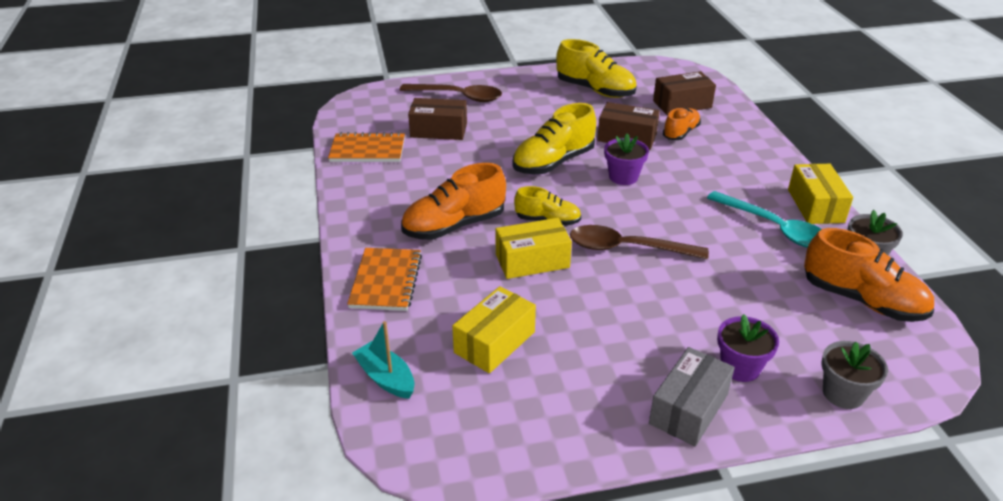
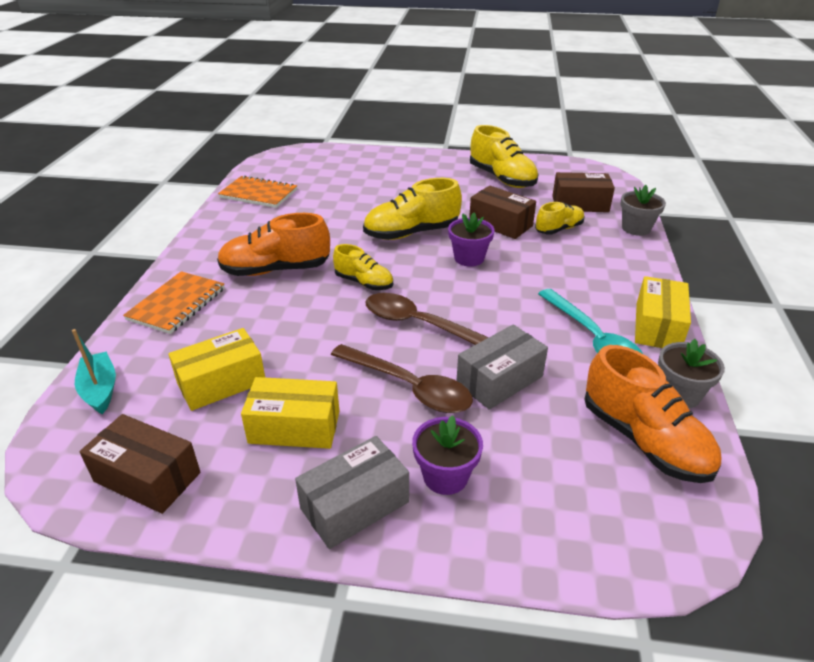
camera: 20 degrees right, 0 degrees up
brown spoon [400,84,502,102] -> brown spoon moved to [331,344,473,413]
brown box [408,98,467,140] -> brown box moved to [79,414,200,514]
yellow box [496,218,572,279] -> yellow box moved to [241,377,339,449]
orange shoe [663,108,701,140] -> yellow shoe [535,202,584,235]
grey flower pot [822,341,888,409] -> grey flower pot moved to [620,185,666,236]
none -> grey box [456,325,548,410]

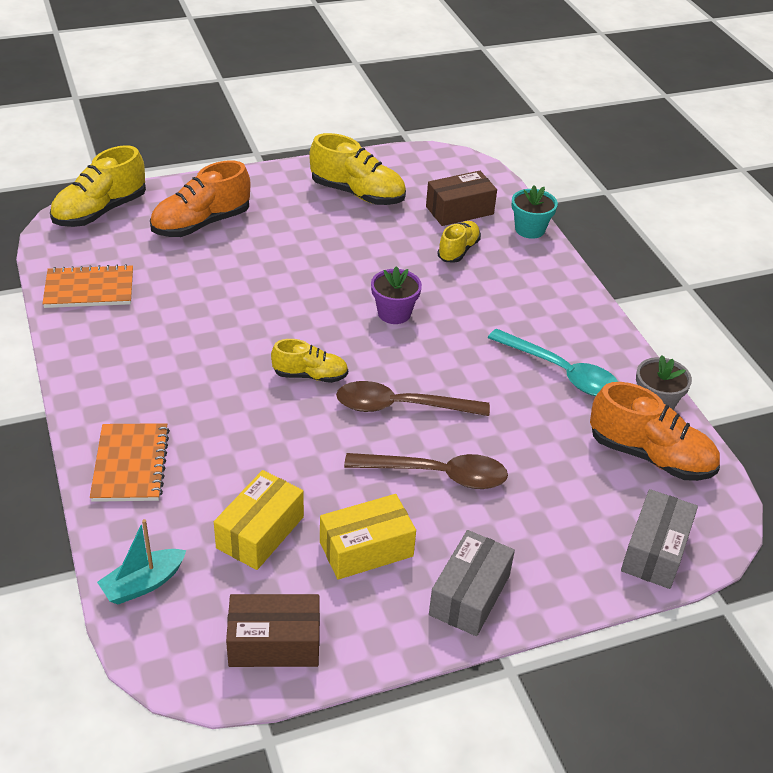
camera: 30 degrees left, 5 degrees up
turquoise boat [72,329,116,414] -> turquoise boat turned 75 degrees counterclockwise [97,519,186,605]
orange shoe [217,213,330,276] -> orange shoe moved to [150,161,250,237]
yellow shoe [363,178,462,240] -> yellow shoe moved to [50,145,146,227]
purple flower pot [412,415,483,495] -> none
grey box [456,325,548,410] -> grey box moved to [621,489,698,589]
brown box [469,186,536,239] -> none
grey flower pot [620,185,666,236] -> turquoise flower pot [512,185,558,239]
yellow box [635,276,691,348] -> none

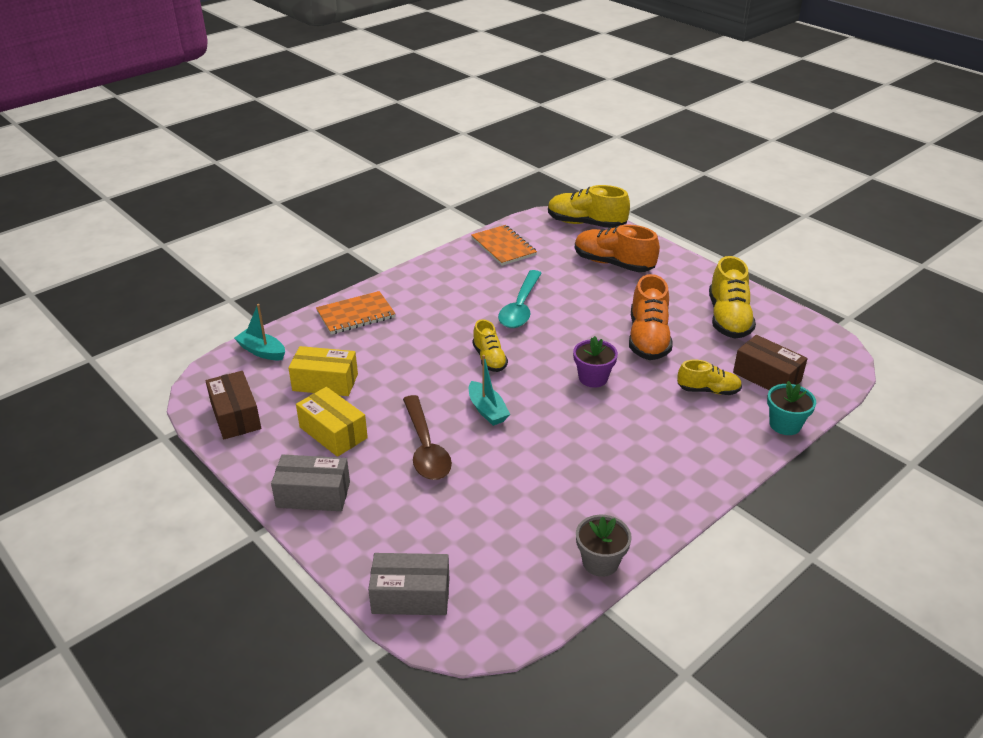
camera: 70 degrees right, 5 degrees down
brown spoon [336,381,490,416] -> turquoise boat [469,355,510,426]
turquoise spoon [488,329,618,396] -> turquoise spoon moved to [498,270,542,328]
orange shoe [590,382,720,481] -> orange shoe moved to [629,274,672,360]

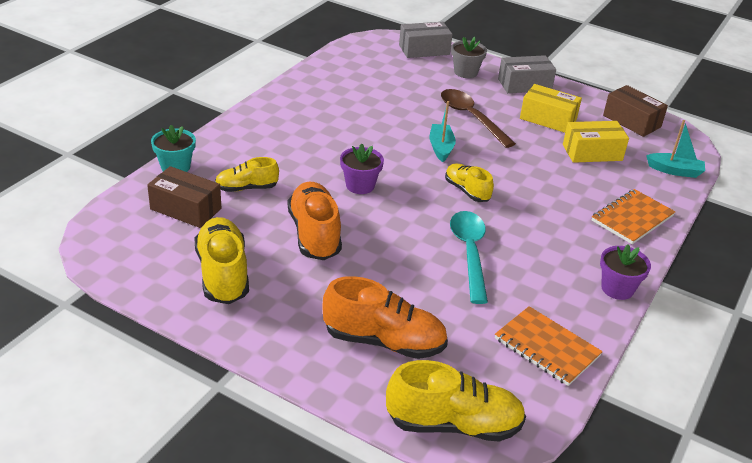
camera: 160 degrees right, 0 degrees up
turquoise boat [469,355,510,426] -> turquoise boat turned 45 degrees clockwise [430,101,456,162]
grey flower pot [576,515,632,577] -> grey flower pot moved to [451,37,487,78]
none -> purple flower pot [600,244,651,300]

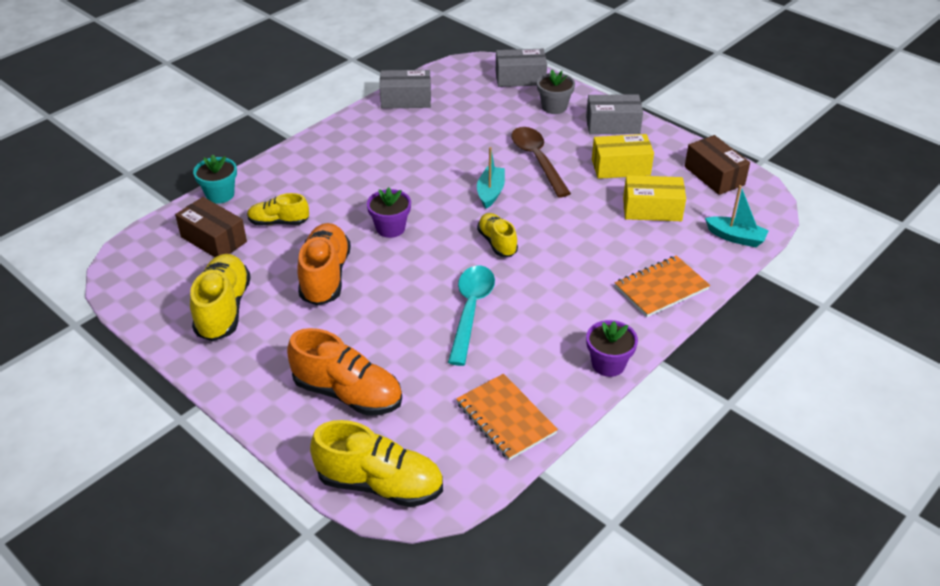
camera: 15 degrees right, 5 degrees up
yellow box [520,84,582,133] -> yellow box turned 45 degrees counterclockwise [592,134,654,179]
none -> grey box [380,70,431,109]

